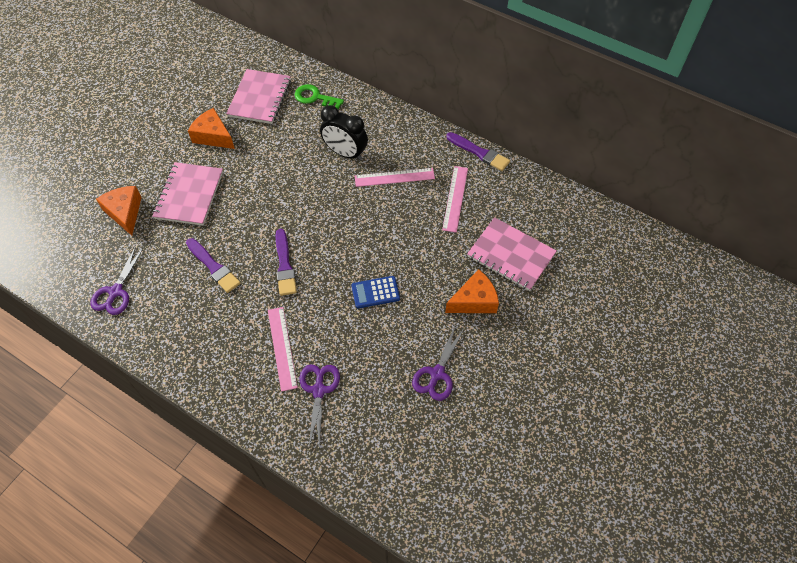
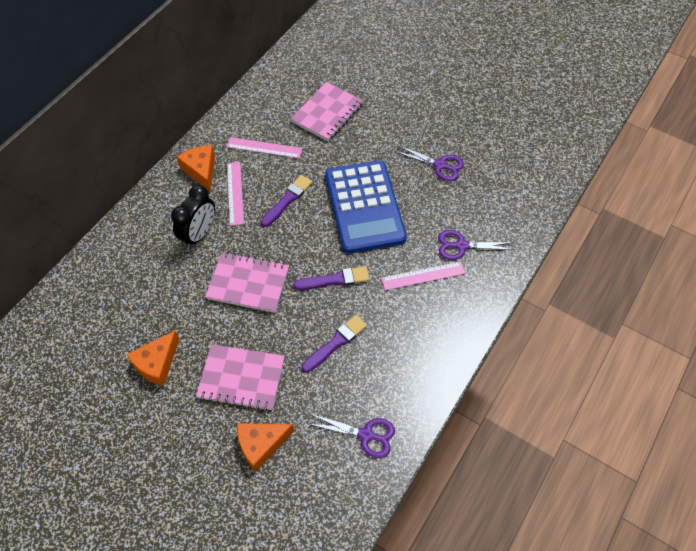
camera: 90 degrees left, 0 degrees up
pink notebook [226,69,291,124] -> pink notebook moved to [205,252,289,313]
green key [295,84,344,109] -> none
blue calculator [351,276,400,308] -> blue calculator [325,160,407,253], size x2.49
orange cheese [445,269,499,313] -> orange cheese moved to [177,145,215,191]
purple brush [446,132,510,171] -> purple brush moved to [261,175,313,227]

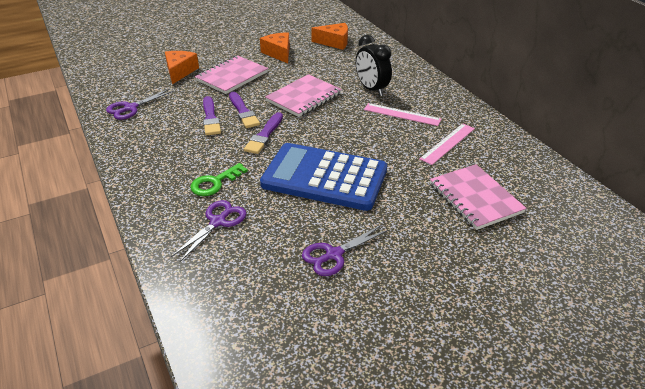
camera: 120 degrees right, 20 degrees down
orange cheese [177,145,215,191] -> orange cheese moved to [311,23,348,50]
purple brush [261,175,313,227] -> purple brush moved to [229,92,260,128]
pink ruler [381,261,465,290] -> green key [190,163,248,196]

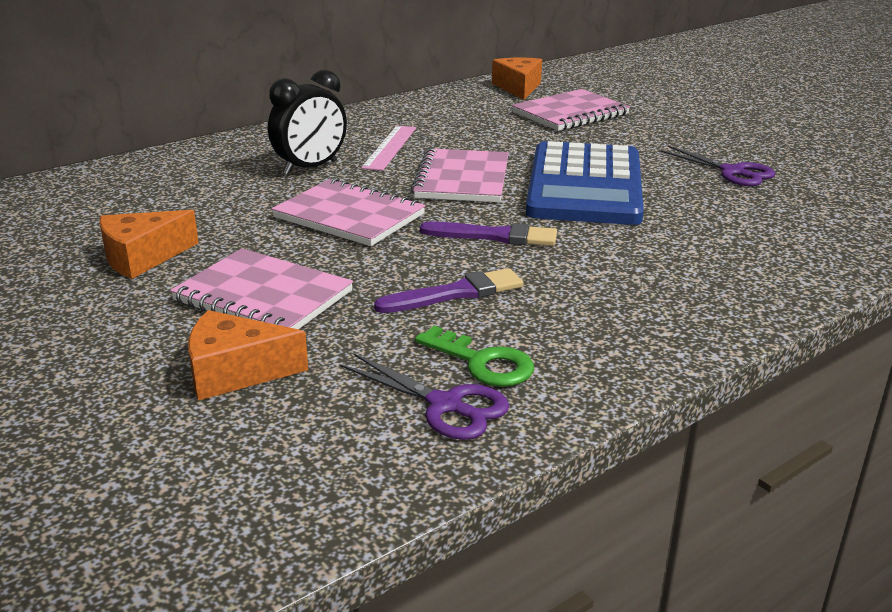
camera: 100 degrees left, 10 degrees down
purple scissors [171,200,247,262] -> none
green key [190,163,248,196] -> green key moved to [415,326,534,387]
purple brush [229,92,260,128] -> none
orange cheese [311,23,348,50] -> orange cheese moved to [492,58,542,100]
pink ruler [419,123,475,165] -> none
none -> pink notebook [411,148,509,202]

